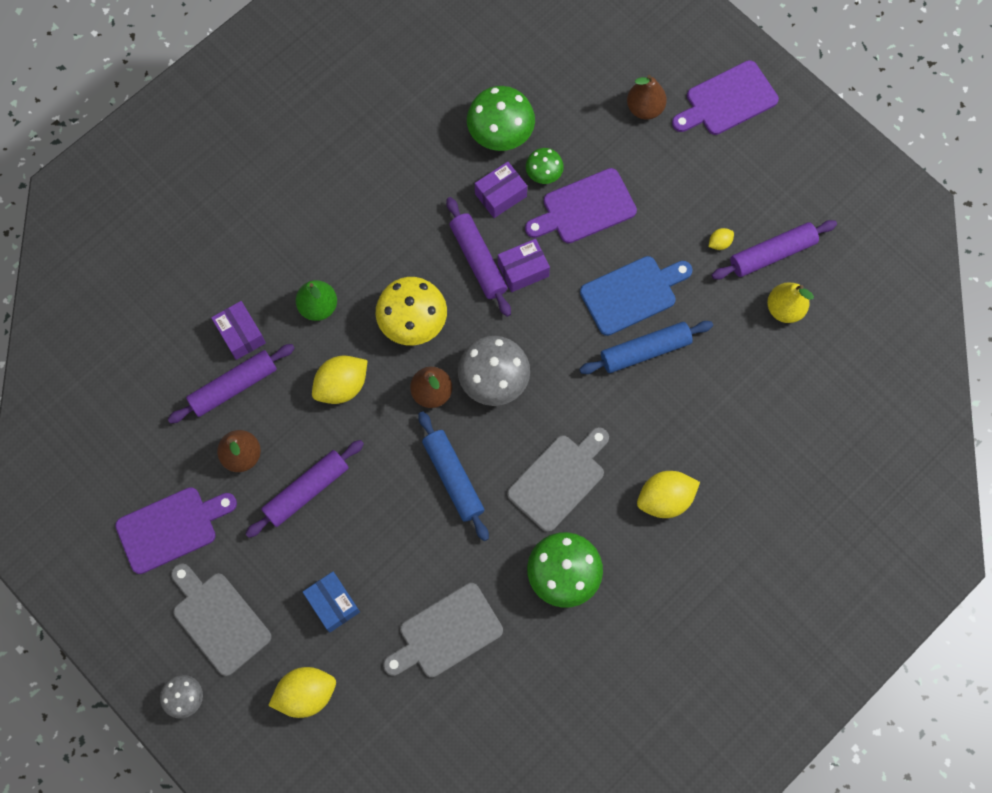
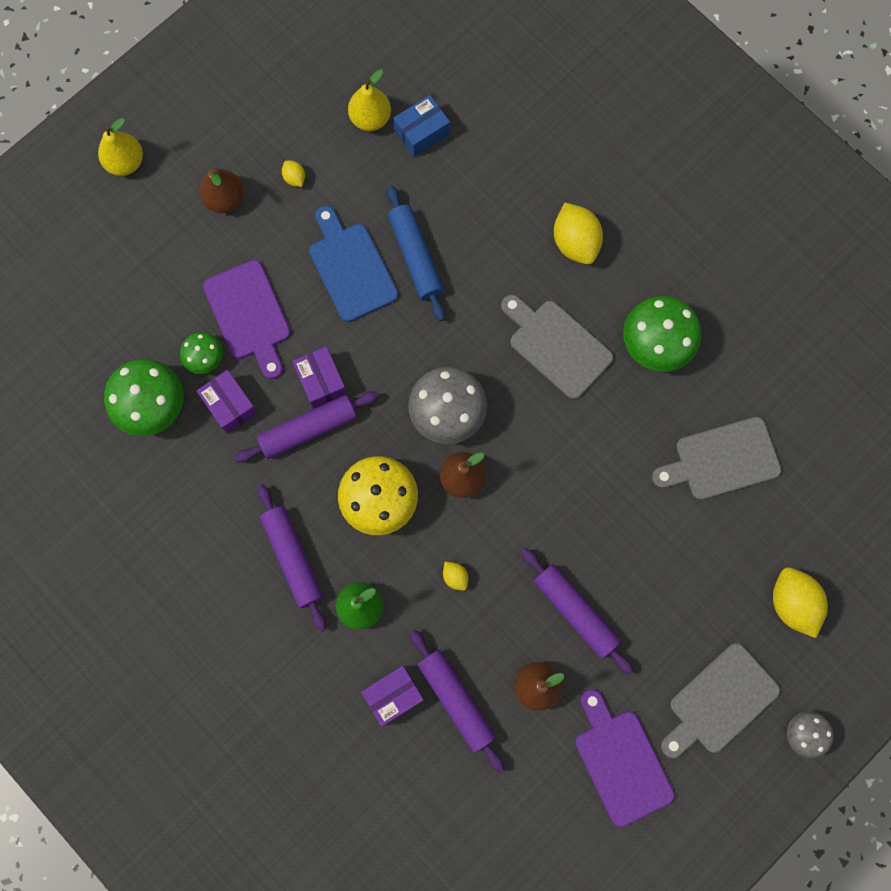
camera: 90 degrees left, 5 degrees up
blue box [303,572,360,632] -> blue box moved to [393,95,450,157]
yellow lemon [312,356,368,404] -> yellow lemon [443,562,468,590], size x0.48
grey cutting board [383,583,503,678] -> grey cutting board turned 105 degrees clockwise [652,417,782,500]
blue rolling pin [418,411,489,541] -> none
brown pear [627,75,667,120] -> brown pear moved to [199,168,244,213]
purple cutting board [672,60,779,135] -> yellow pear [98,118,143,176]
purple rolling pin [711,220,837,280] -> purple rolling pin moved to [257,484,326,631]

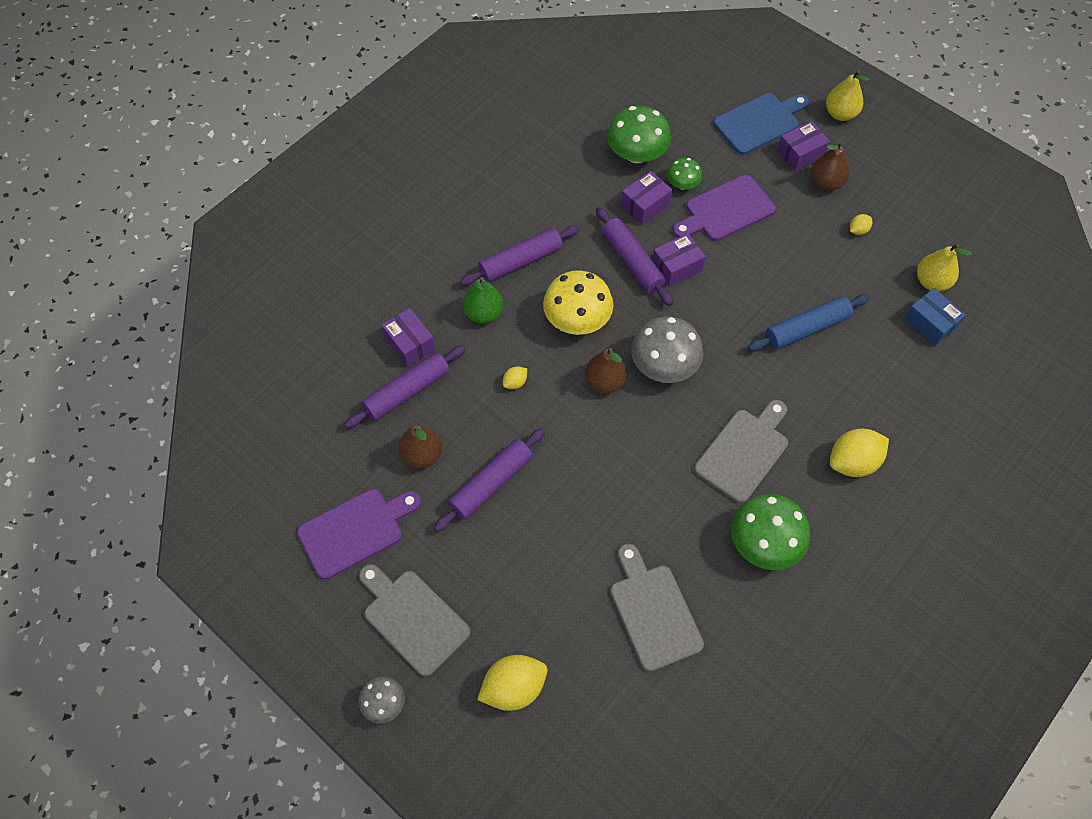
camera: 85 degrees right, 15 degrees down
blue cutting board [309,206,398,322] -> blue cutting board moved to [714,93,809,155]
none -> purple box [777,121,830,172]

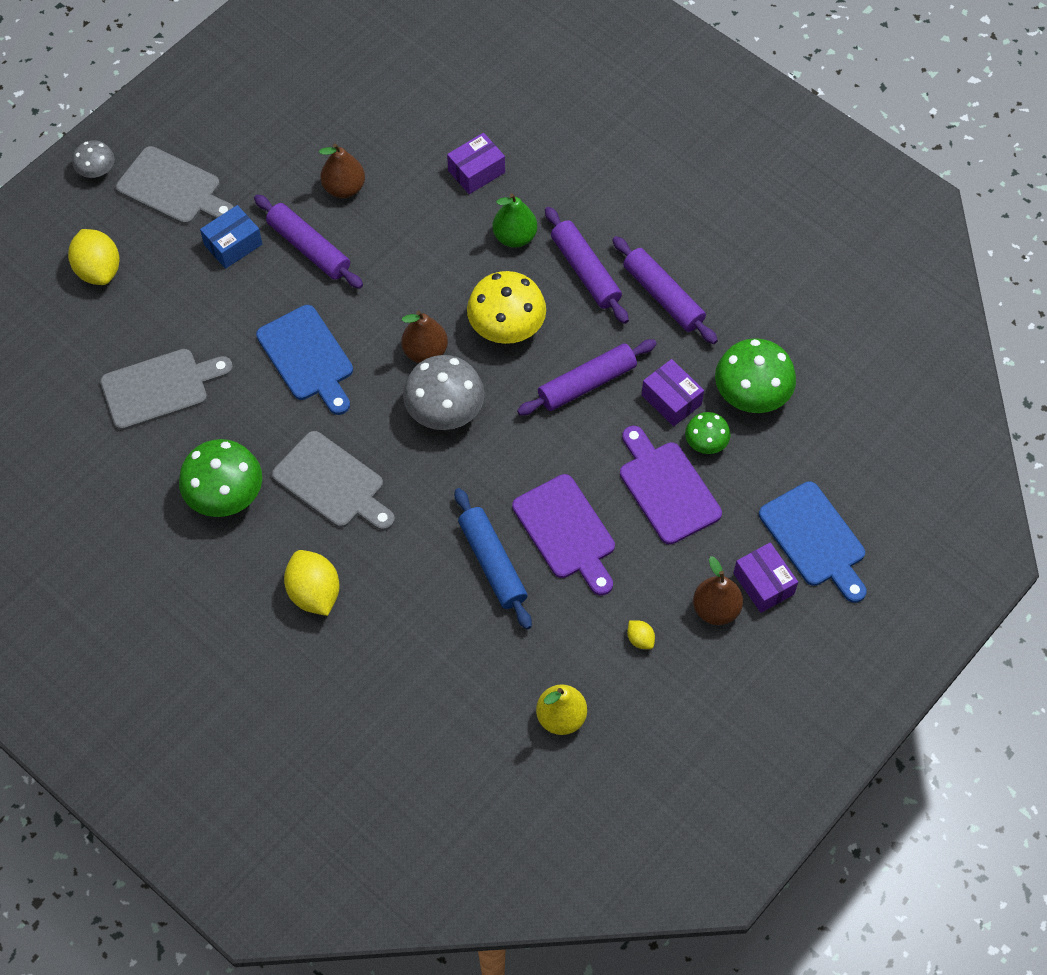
camera: 90 degrees right, 0 degrees up
purple cutting board [297,489,421,580] -> purple cutting board moved to [512,474,615,596]
purple rolling pin [344,345,466,428] -> purple rolling pin moved to [612,236,718,344]
grey cutting board [359,564,471,677] -> grey cutting board turned 75 degrees clockwise [116,146,233,225]
yellow lemon [503,366,527,389] -> none
purple box [652,233,706,287] -> none
yellow pear [826,70,869,121] -> none
blue box [904,288,966,346] -> blue box moved to [200,205,262,269]
none -> blue cutting board [256,305,353,415]

